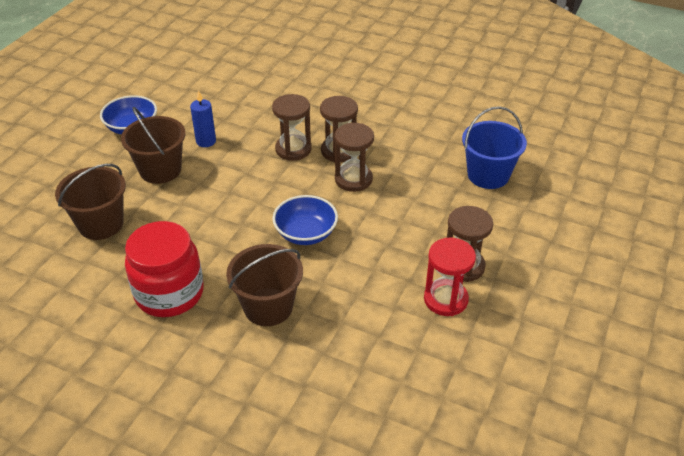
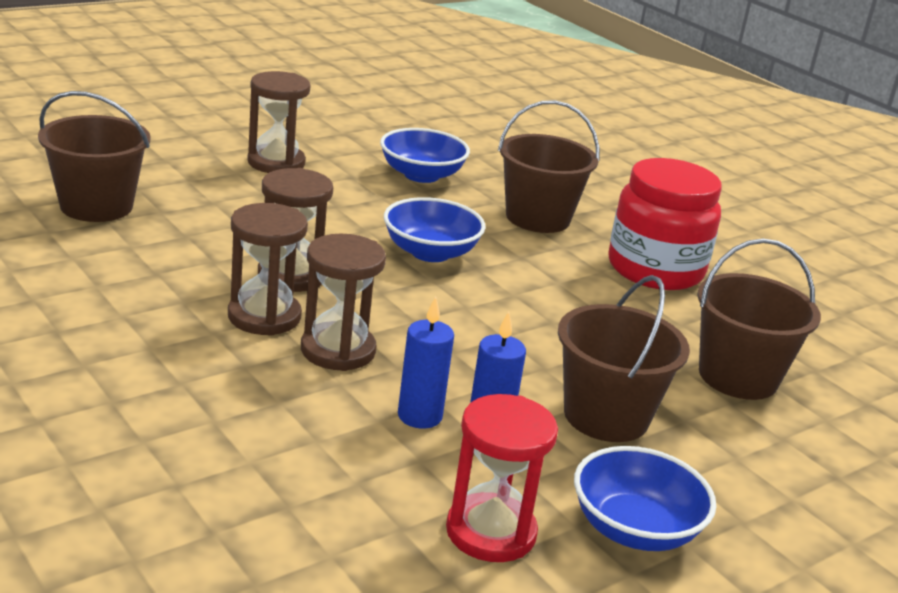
camera: 155 degrees left, 15 degrees down
red hourglass [424,238,476,316] -> red hourglass moved to [446,394,558,562]
blue bucket [462,106,527,189] -> brown bucket [38,91,150,222]
none -> blue bowl [380,128,470,183]
none -> blue candle [398,297,454,429]

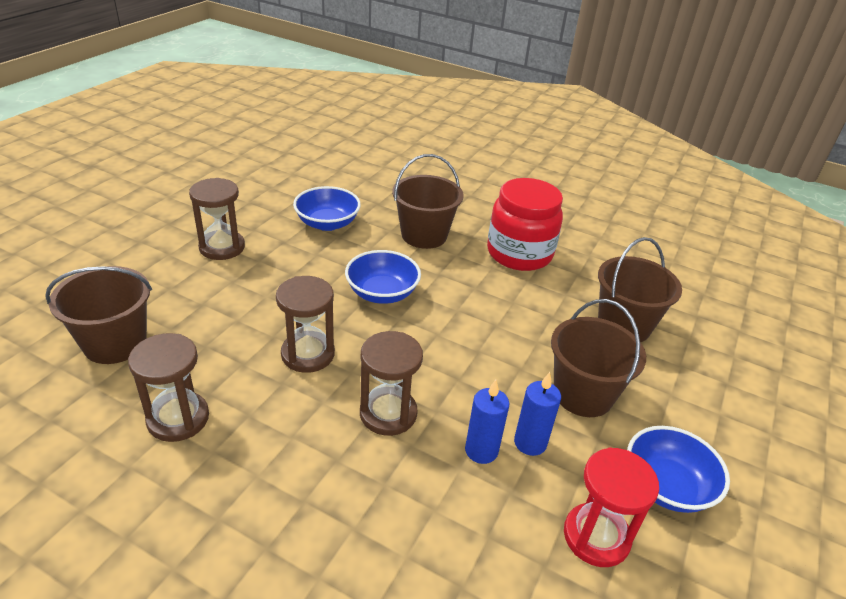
camera: 25 degrees left, 10 degrees up
brown hourglass [228,203,308,336] -> brown hourglass moved to [128,333,209,442]

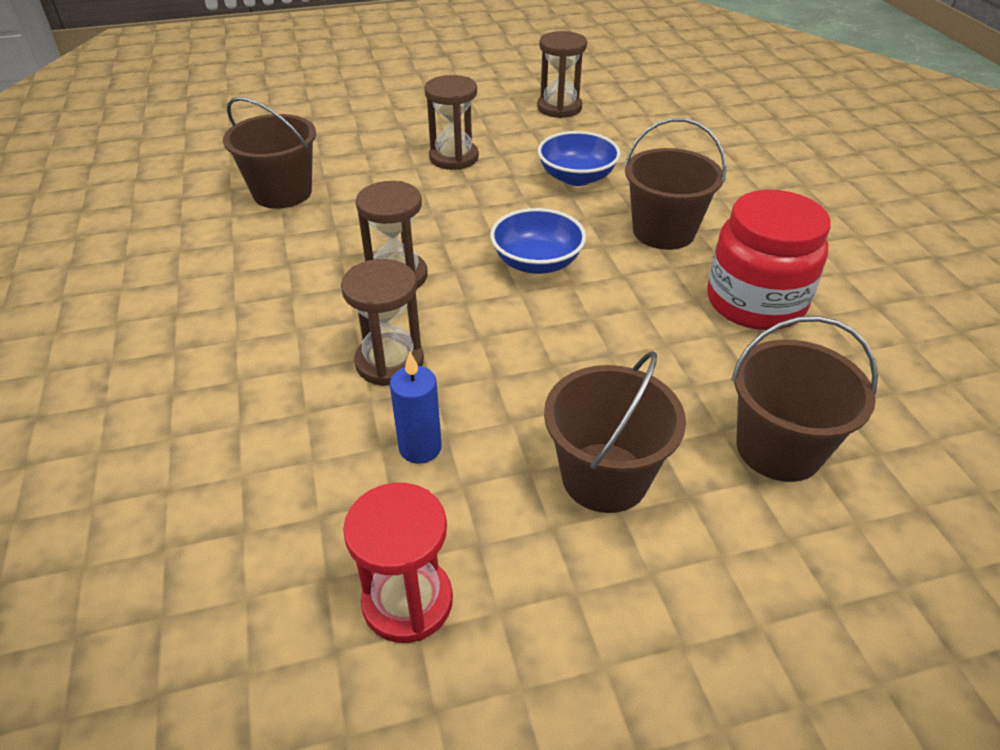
camera: 50 degrees right, 5 degrees up
brown hourglass [128,333,209,442] -> brown hourglass moved to [537,31,587,118]
blue candle [514,372,561,456] -> none
blue bowl [627,426,730,513] -> none

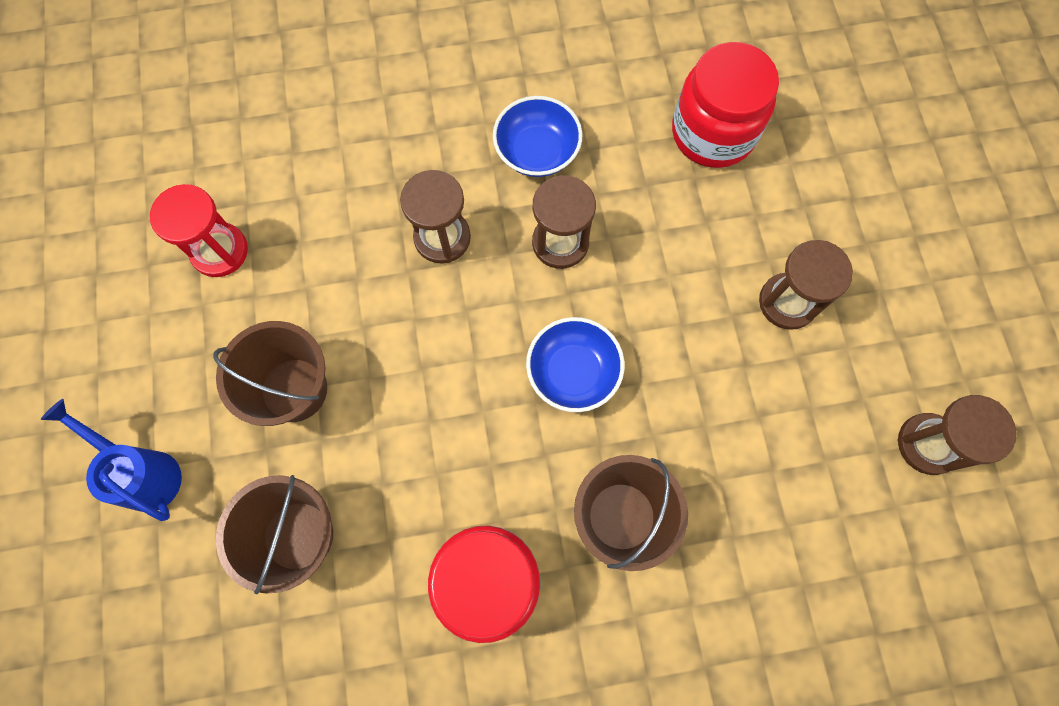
camera: 95 degrees right, 30 degrees up
brown bucket [223,97,316,208] -> red jar [672,42,779,168]
blue candle [390,351,442,464] -> none
blue bowl [538,131,621,186] -> blue bowl moved to [493,96,582,177]
none -> blue watering can [41,399,182,521]

